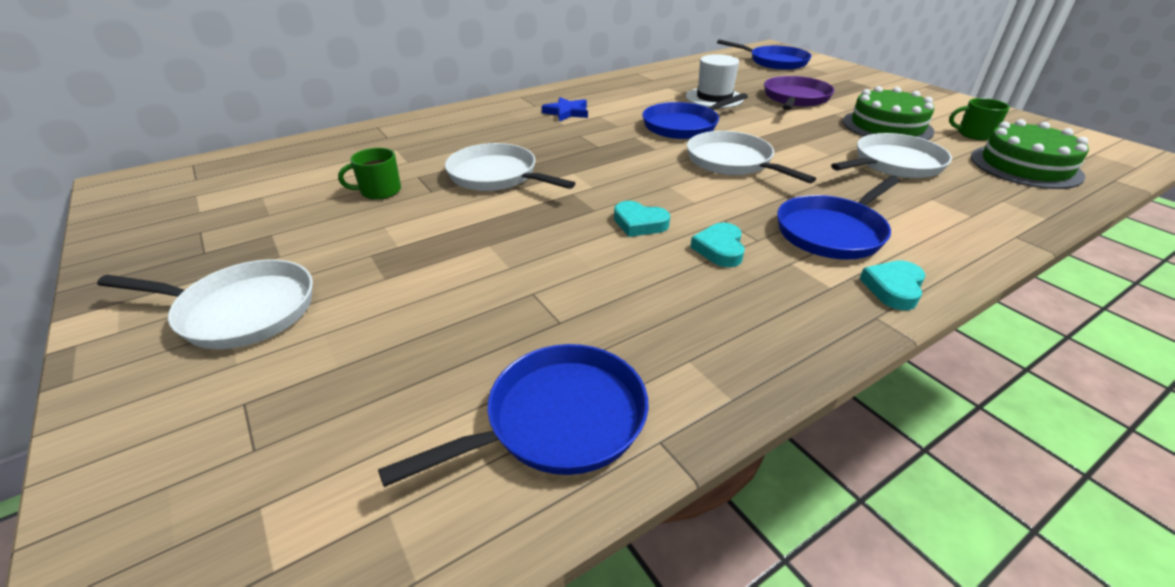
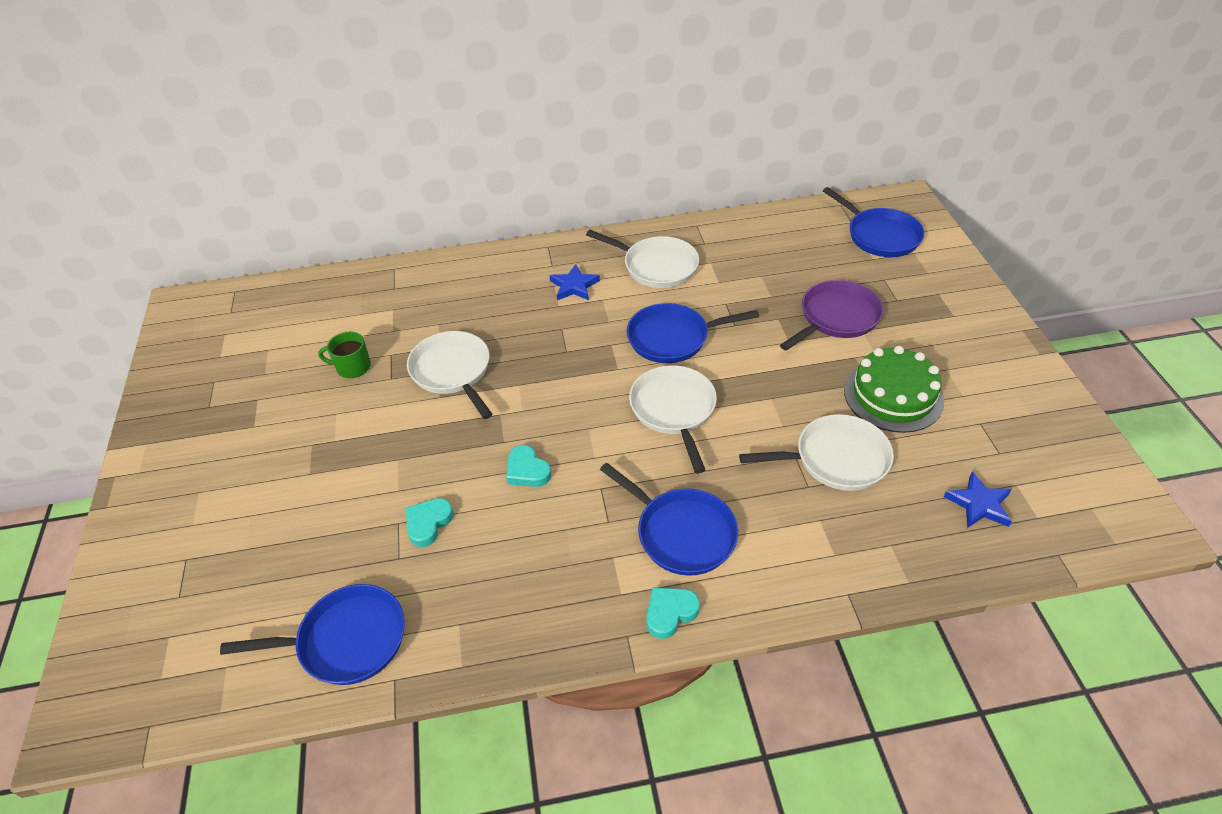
camera: 25 degrees right, 10 degrees up
white pan [97,259,313,349] -> white pan moved to [586,230,699,288]
white hat [686,54,744,108] -> none
turquoise heart [690,223,745,267] -> turquoise heart moved to [406,498,454,547]
blue pan [777,176,900,260] -> blue pan turned 120 degrees counterclockwise [600,463,738,576]
green mug [949,98,1010,140] -> none
green cake [971,119,1089,189] -> blue star [944,472,1012,528]

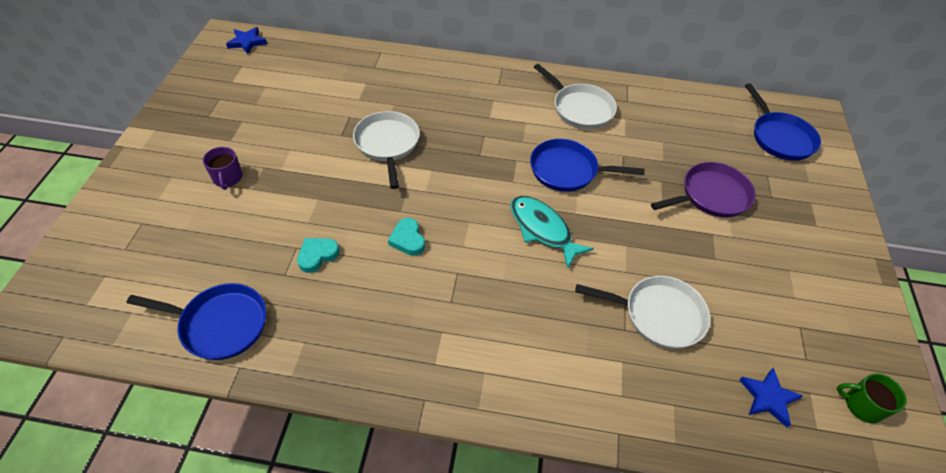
camera: 15 degrees right, 5 degrees up
green mug [318,332,371,378] -> green mug moved to [837,373,907,423]
blue star [550,264,600,300] -> blue star moved to [226,27,267,54]
blue pan [600,463,738,576] -> none
white pan [629,365,717,473] -> turquoise fish [511,196,594,269]
turquoise heart [646,587,700,639] -> none
green cake [844,346,944,433] -> none
none -> purple mug [203,147,243,190]

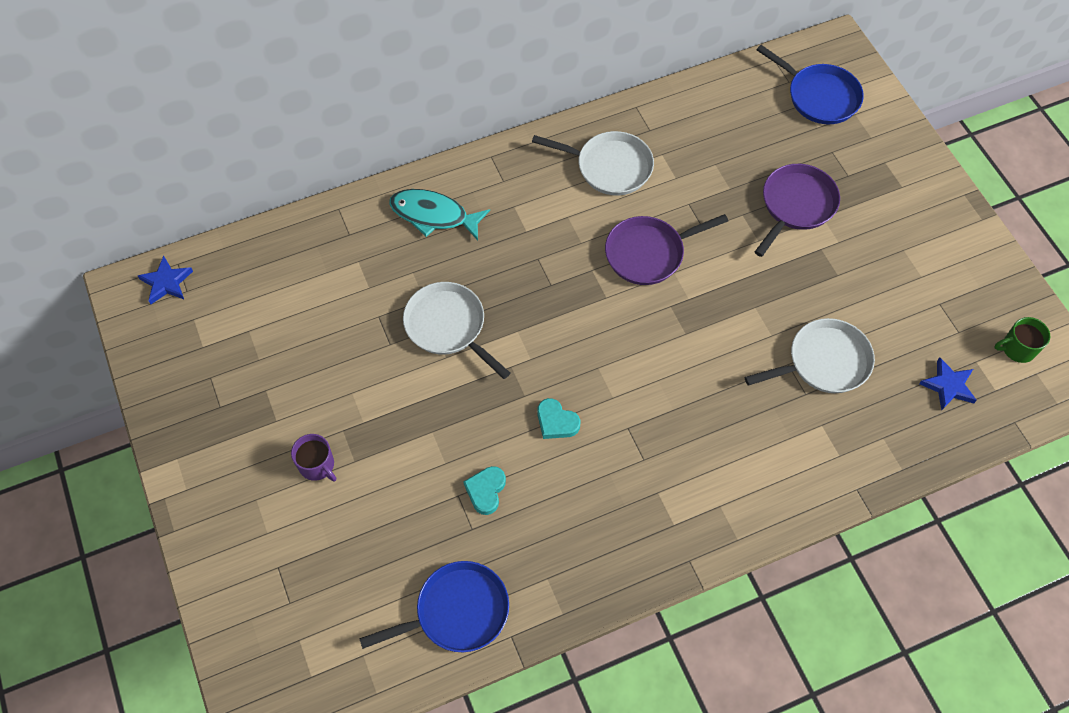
camera: 30 degrees left, 10 degrees up
turquoise fish [511,196,594,269] -> turquoise fish moved to [389,189,490,240]
blue pan [530,139,645,192] -> purple pan [605,214,728,285]

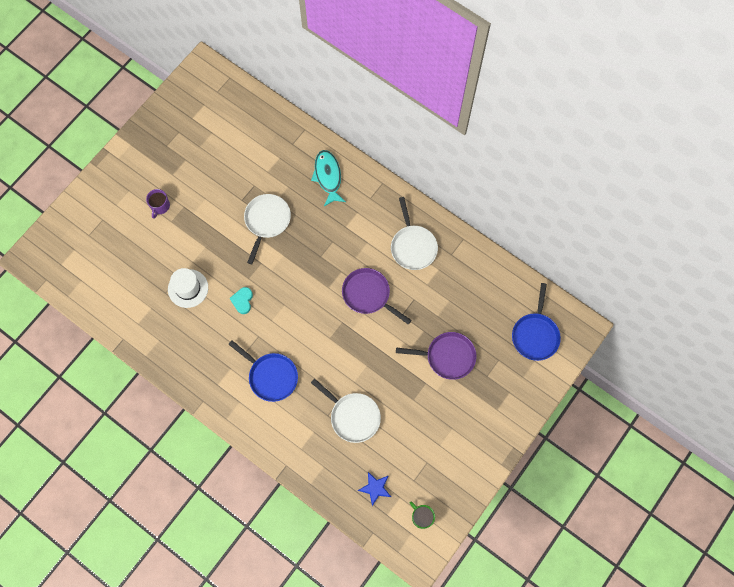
camera: 60 degrees right, 10 degrees up
blue star [138,256,193,304] -> none
blue pan [359,561,509,652] -> blue pan moved to [228,340,298,402]
turquoise heart [463,466,506,515] -> white hat [168,268,208,308]

